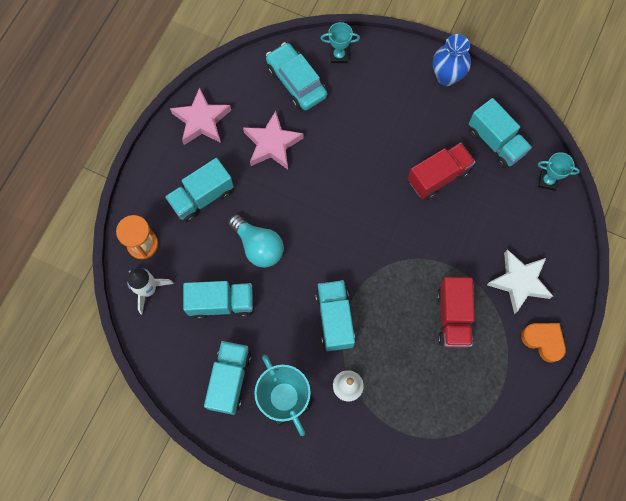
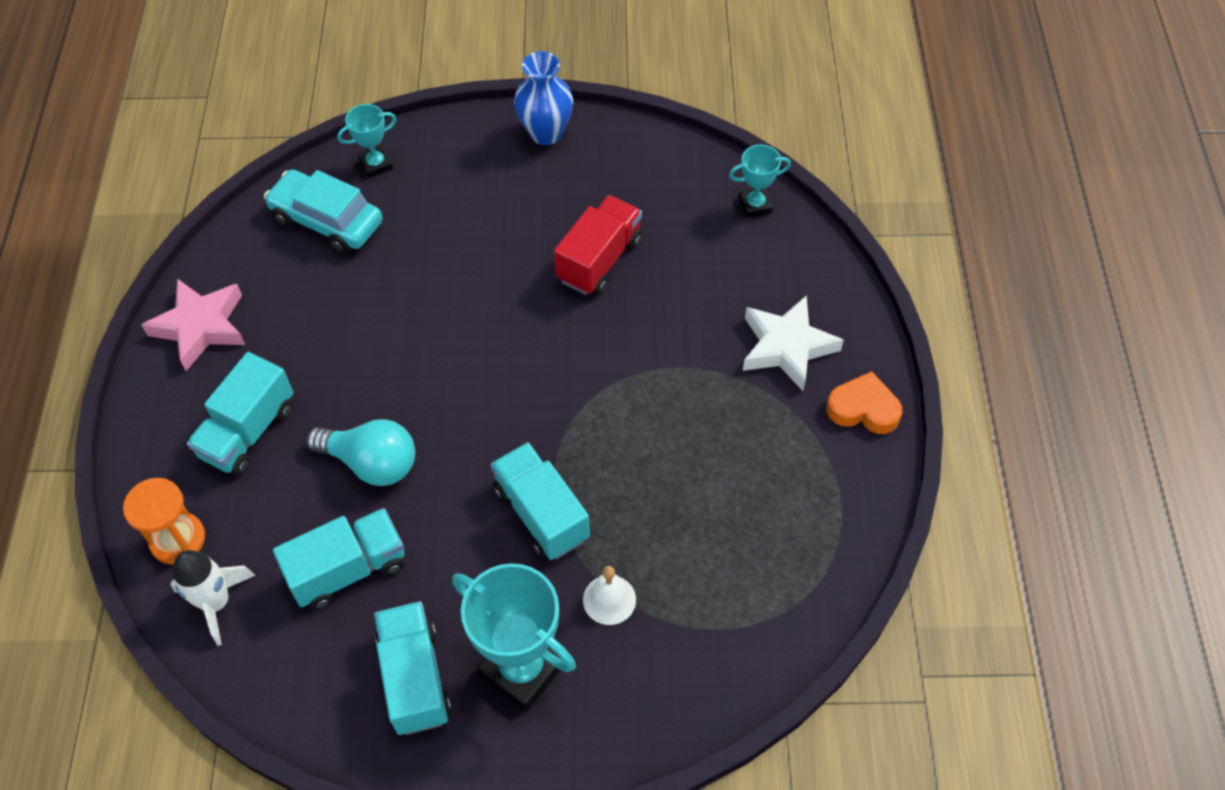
camera: 25 degrees left, 15 degrees down
pink star [243,111,303,170] -> none
red truck [437,277,475,348] -> none
turquoise truck [469,98,532,168] -> none

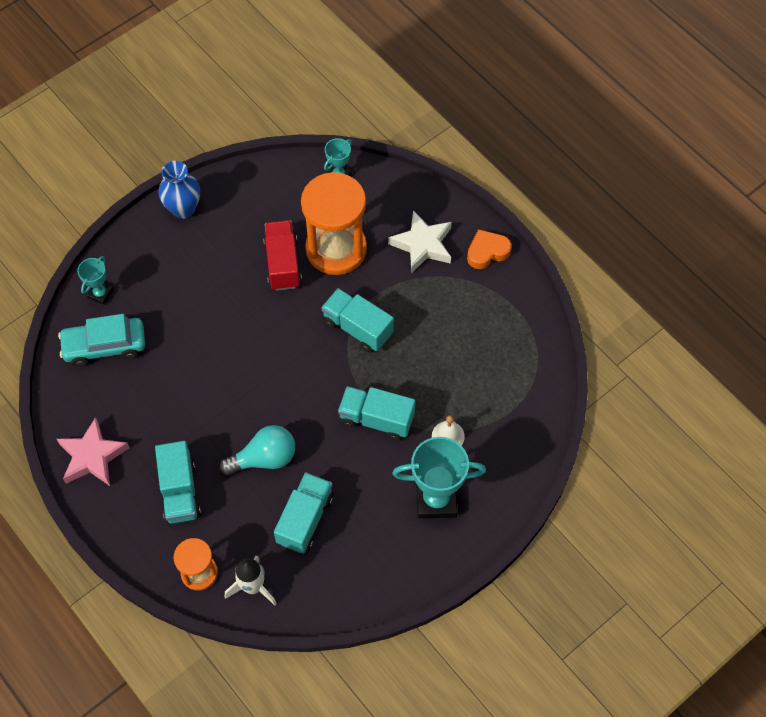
camera: 40 degrees left, 5 degrees up
turquoise truck [374,601,451,735] -> turquoise truck moved to [321,288,394,353]
none -> orange hourglass [301,172,367,275]

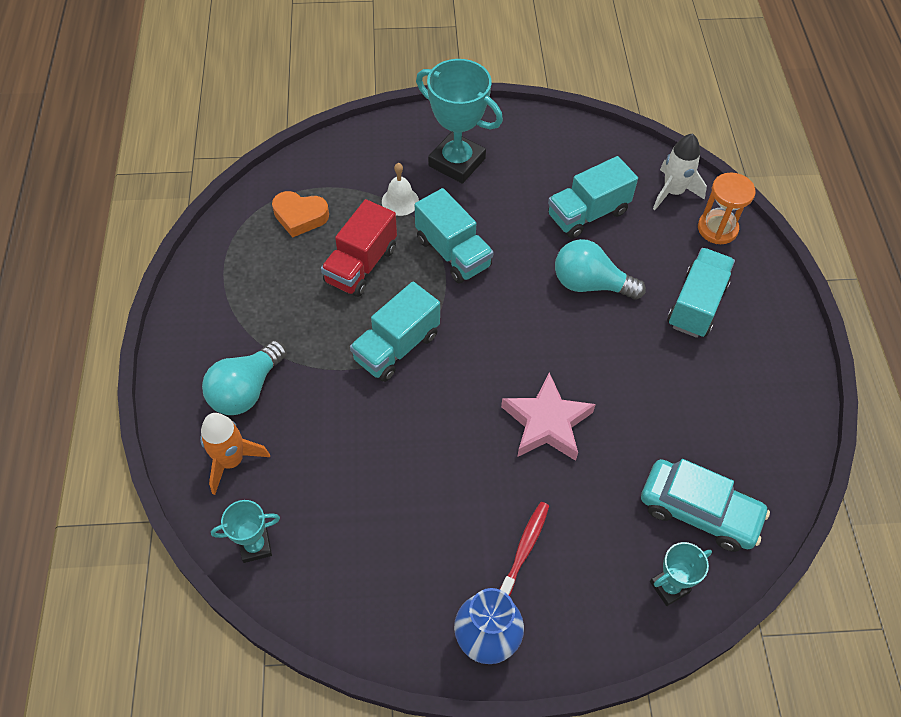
camera: 145 degrees left, 5 degrees down
pink star [57,417,129,486] -> pink star moved to [501,372,596,461]
red truck [263,220,302,291] -> red truck moved to [321,199,397,297]
orange hourglass [301,172,367,275] -> none
turquoise truck [321,288,394,353] -> turquoise truck turned 60 degrees clockwise [350,282,440,382]
white star [388,210,452,273] -> turquoise light bulb [202,340,287,415]
orange heart [467,229,512,269] -> orange heart moved to [272,191,329,238]
none -> orange rocket [200,413,270,495]
none -> red toothbrush [500,502,549,596]

